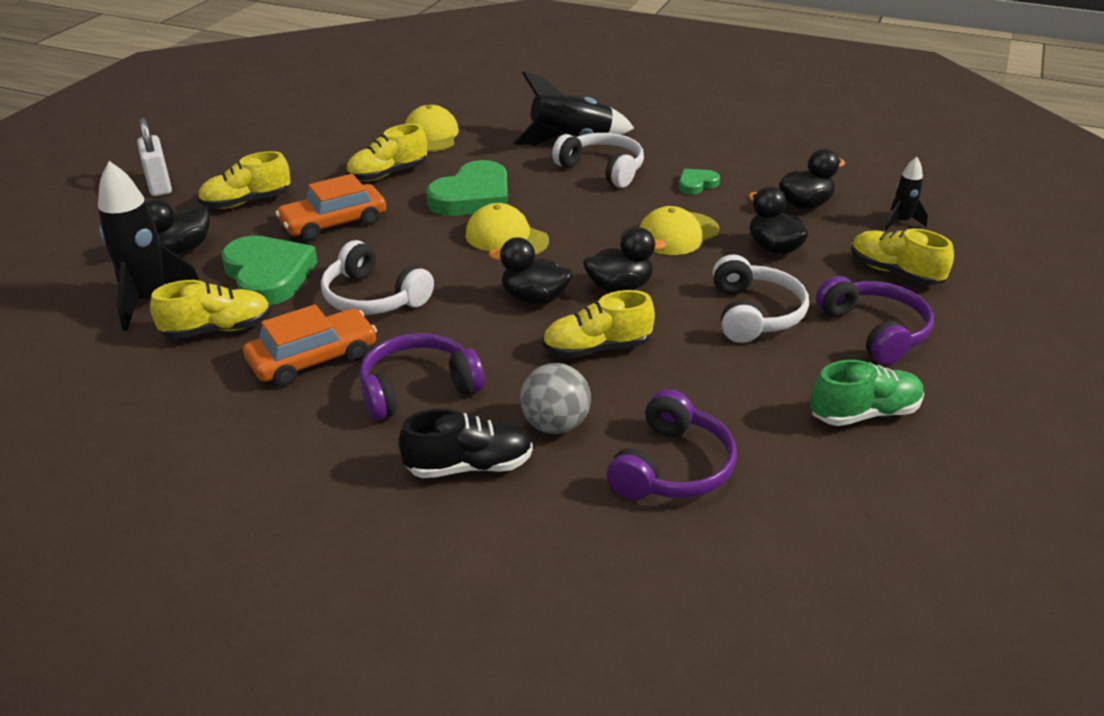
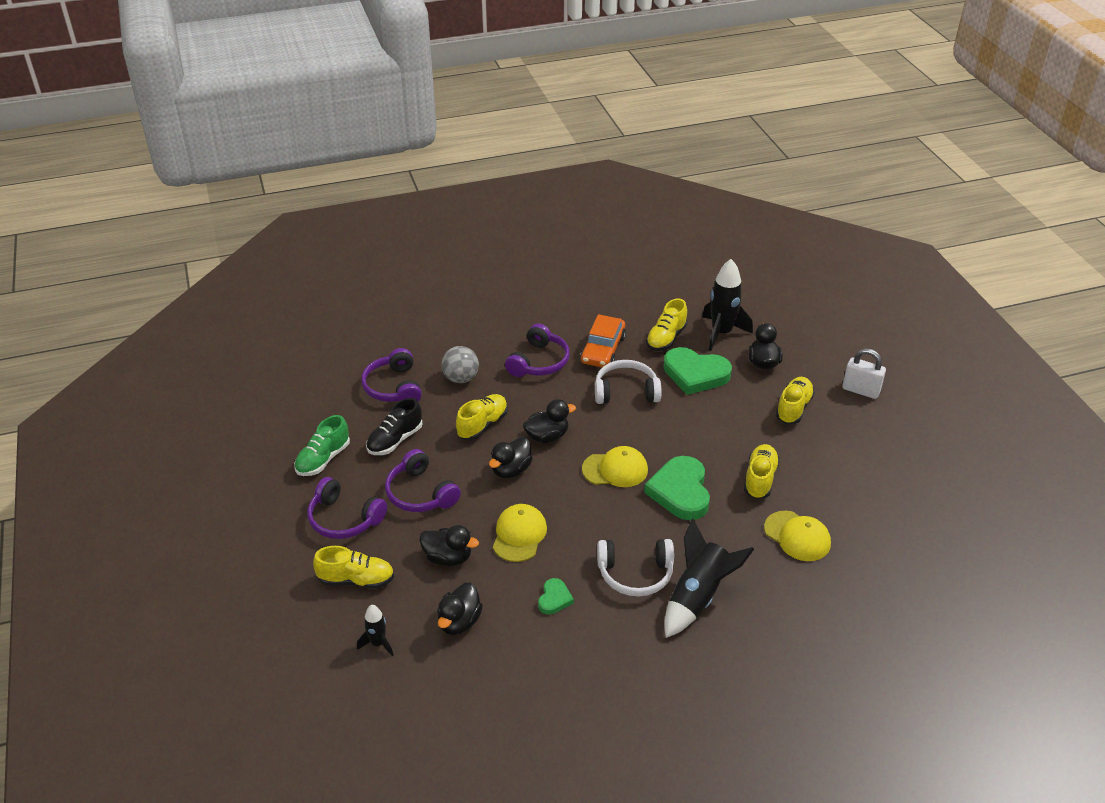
camera: 140 degrees right, 5 degrees up
orange car [275,174,386,241] -> none
black shoe [398,409,533,478] -> black shoe moved to [366,398,422,455]
white headphones [712,254,809,343] -> purple headphones [385,449,461,512]

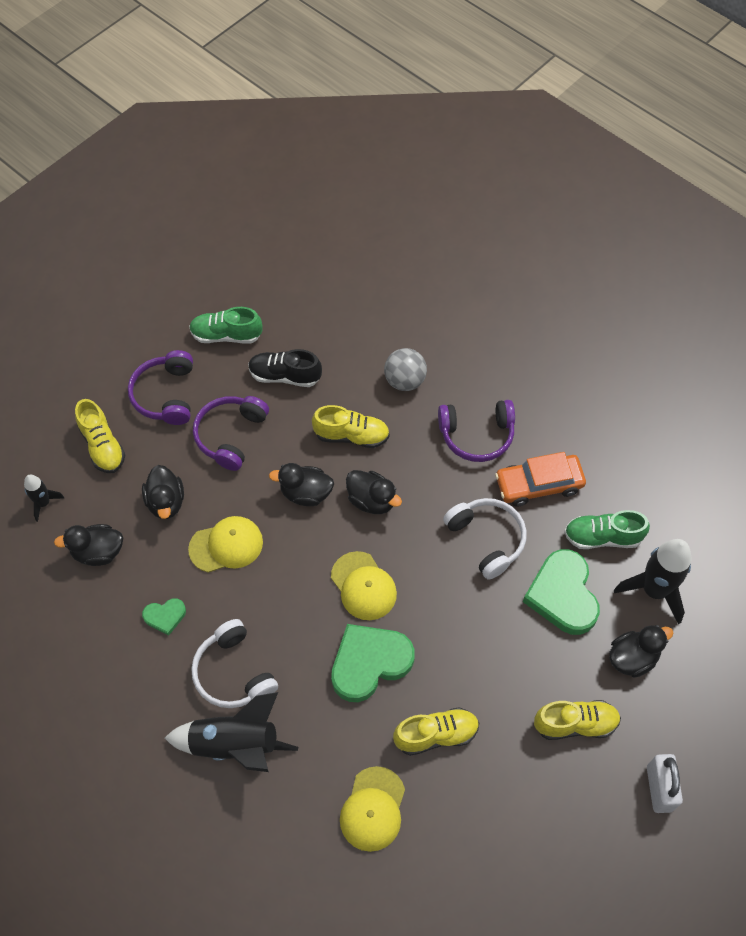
camera: 60 degrees right, 20 degrees up
purple headphones [361,348,422,402] -> none
yellow shoe [646,298,688,351] -> green shoe [564,510,650,549]

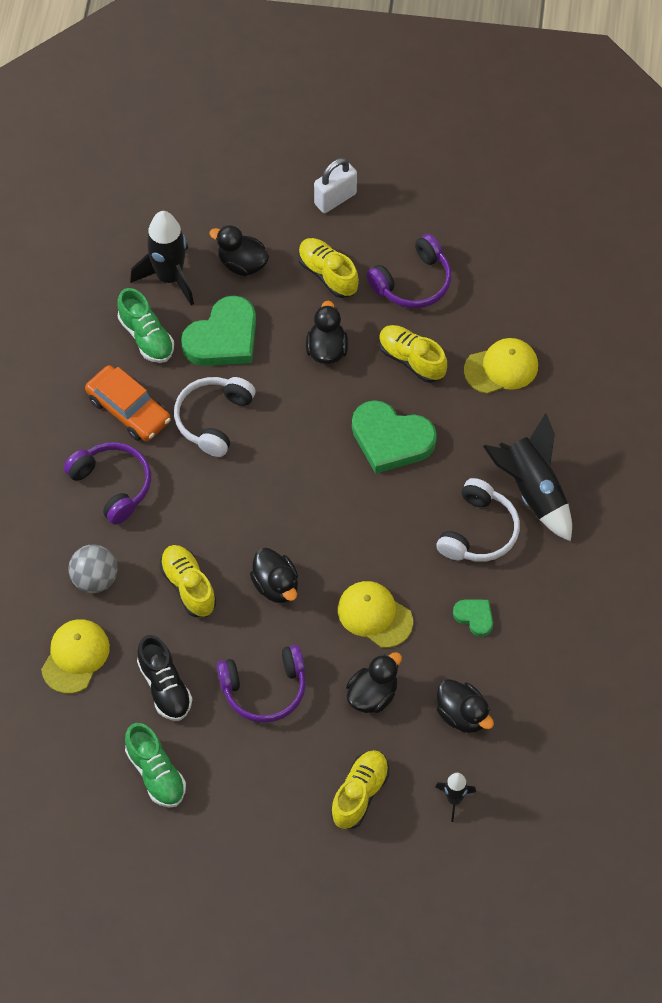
camera: 125 degrees left, 0 degrees up
purple headphones [128,350,193,425] -> purple headphones moved to [366,234,451,308]
yellow cap [331,551,397,620] -> yellow cap moved to [41,619,110,694]
black duck [346,470,402,514] -> black duck moved to [306,301,348,364]

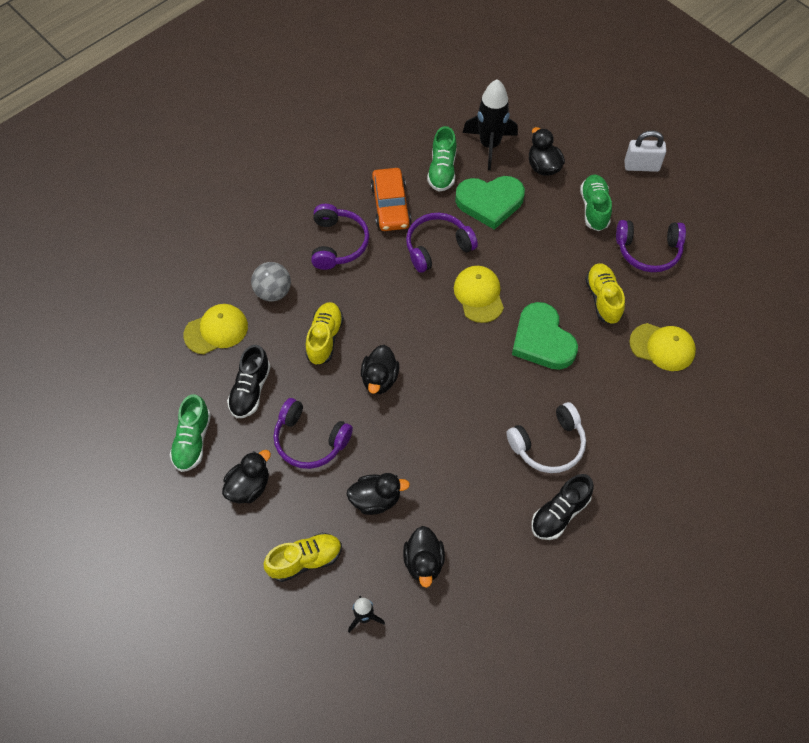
camera: 40 degrees right, 0 degrees up
white headphones [174,377,255,457] -> purple headphones [406,213,478,273]
yellow shoe [298,238,359,298] -> green shoe [580,174,612,231]
black duck [306,301,348,364] -> black duck moved to [222,450,271,503]
yellow cap [338,581,413,648] -> yellow cap moved to [454,266,504,323]
green heart [453,600,493,637] -> none
black rocket [483,413,572,542] -> none
none -> black shoe [531,474,594,540]

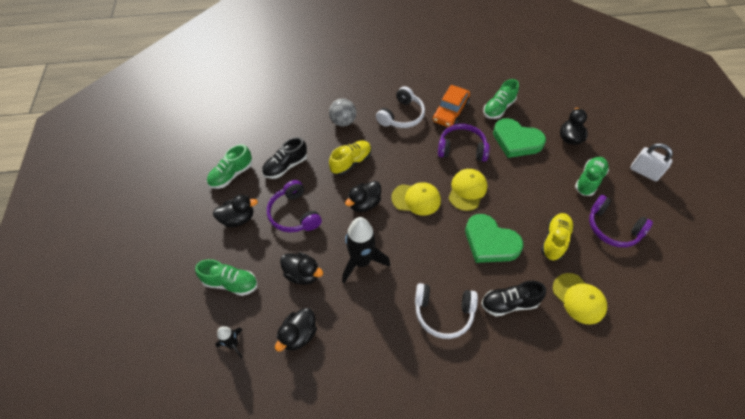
camera: 35 degrees right, 5 degrees down
yellow cap [183,304,248,354] -> yellow cap moved to [391,182,441,216]
yellow shoe [264,533,342,582] -> green shoe [195,259,257,296]
purple headphones [311,204,369,270] -> white headphones [376,86,425,128]
black rocket [463,79,518,170] -> black rocket moved to [342,217,390,283]
green heart [512,302,578,370] -> green heart turned 60 degrees counterclockwise [465,214,524,263]
black shoe [531,474,594,540] -> black shoe moved to [481,281,546,316]

